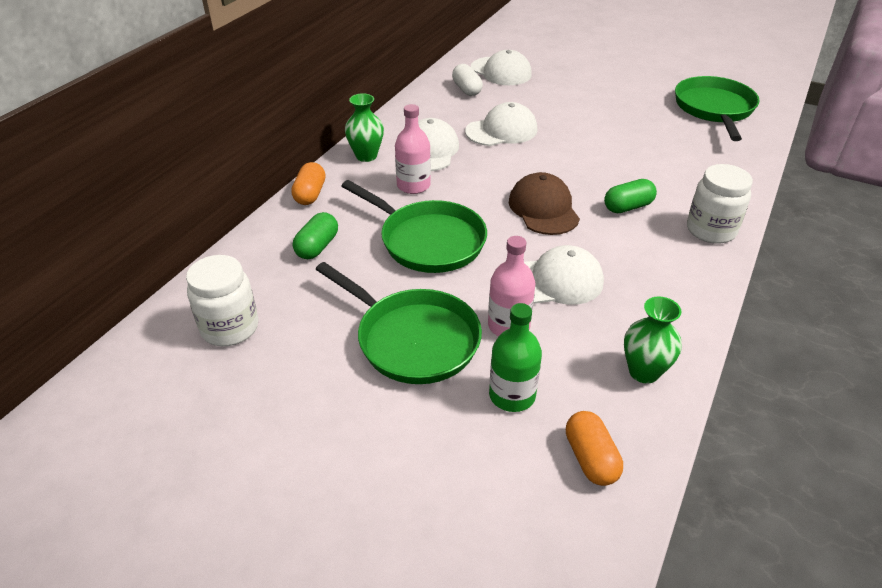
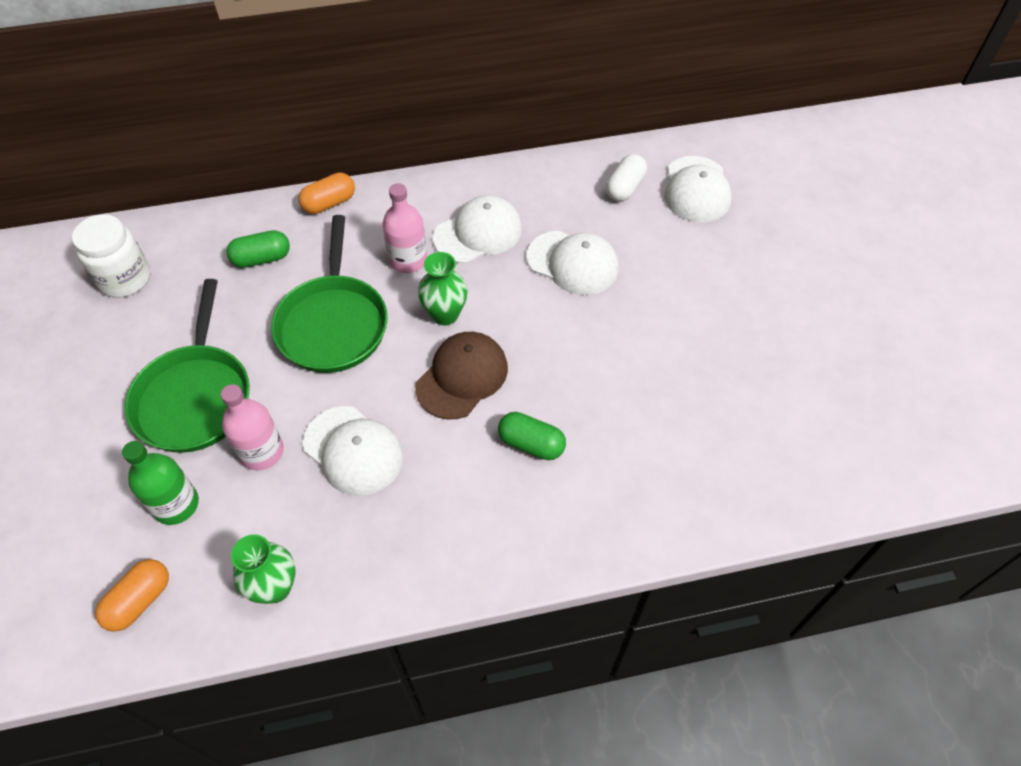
camera: 50 degrees right, 15 degrees up
green vase [345,93,384,162] -> green vase moved to [418,252,468,326]
green pan [675,76,759,141] -> none
white jar [687,164,753,244] -> none

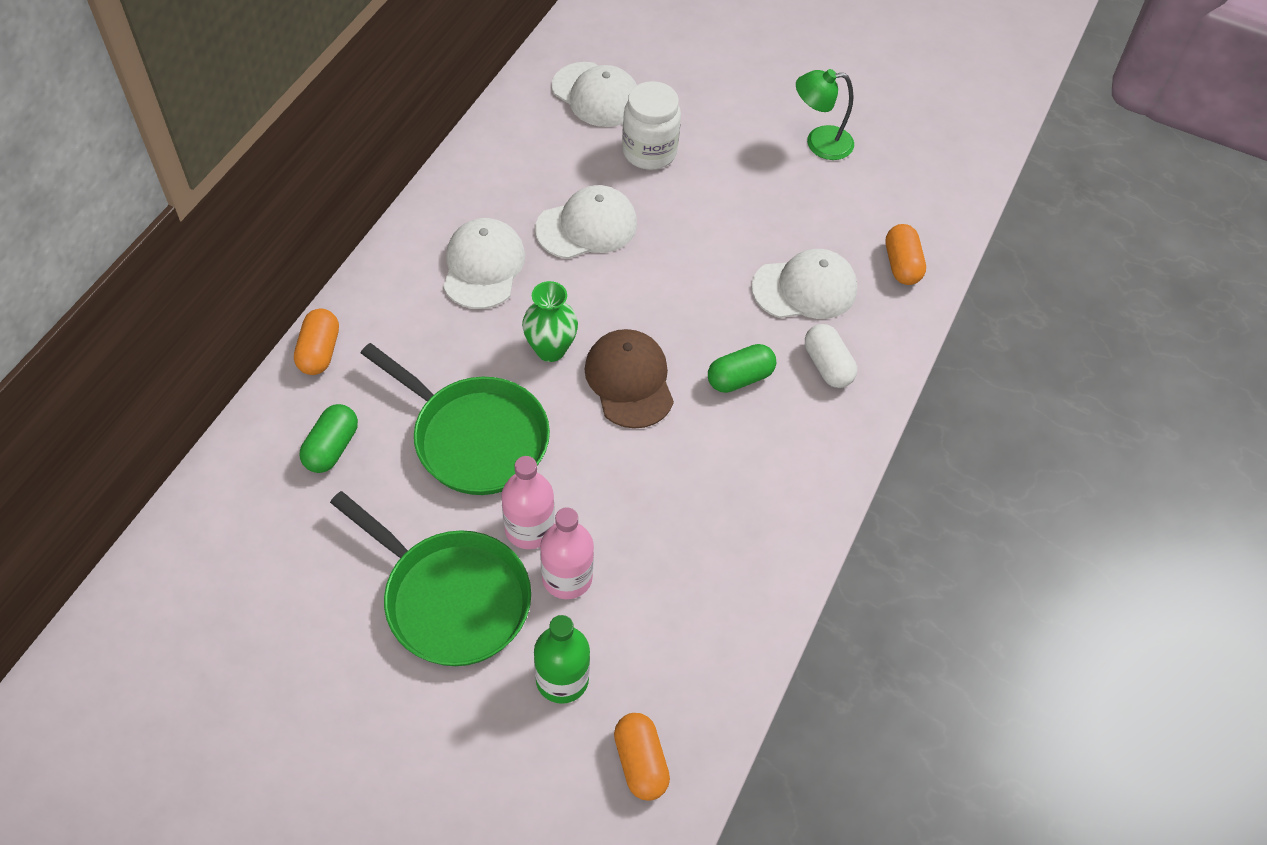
camera: 55 degrees left, 0 degrees up
white jar [72,214,150,298] -> white jar moved to [622,81,681,170]
green vase [231,534,295,604] -> none
white cap [303,406,403,496] -> white cap moved to [751,249,857,319]
pink bottle [382,183,427,273] -> pink bottle moved to [501,456,555,549]
white capsule [606,154,647,202] -> white capsule moved to [805,324,857,388]
none -> green lamp [796,69,854,160]
none -> orange capsule [885,224,926,285]

